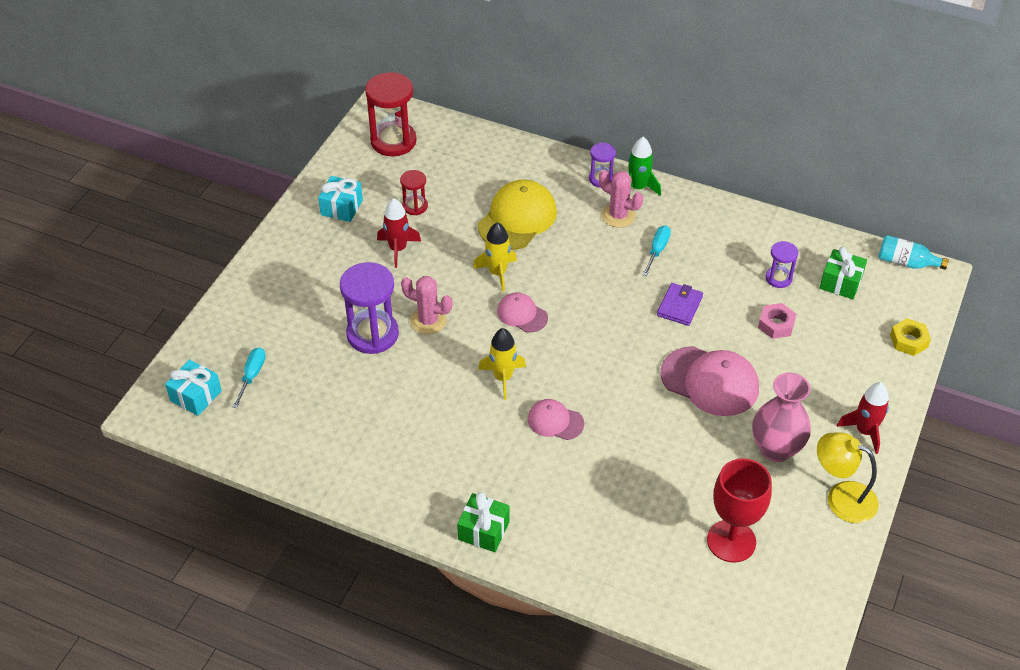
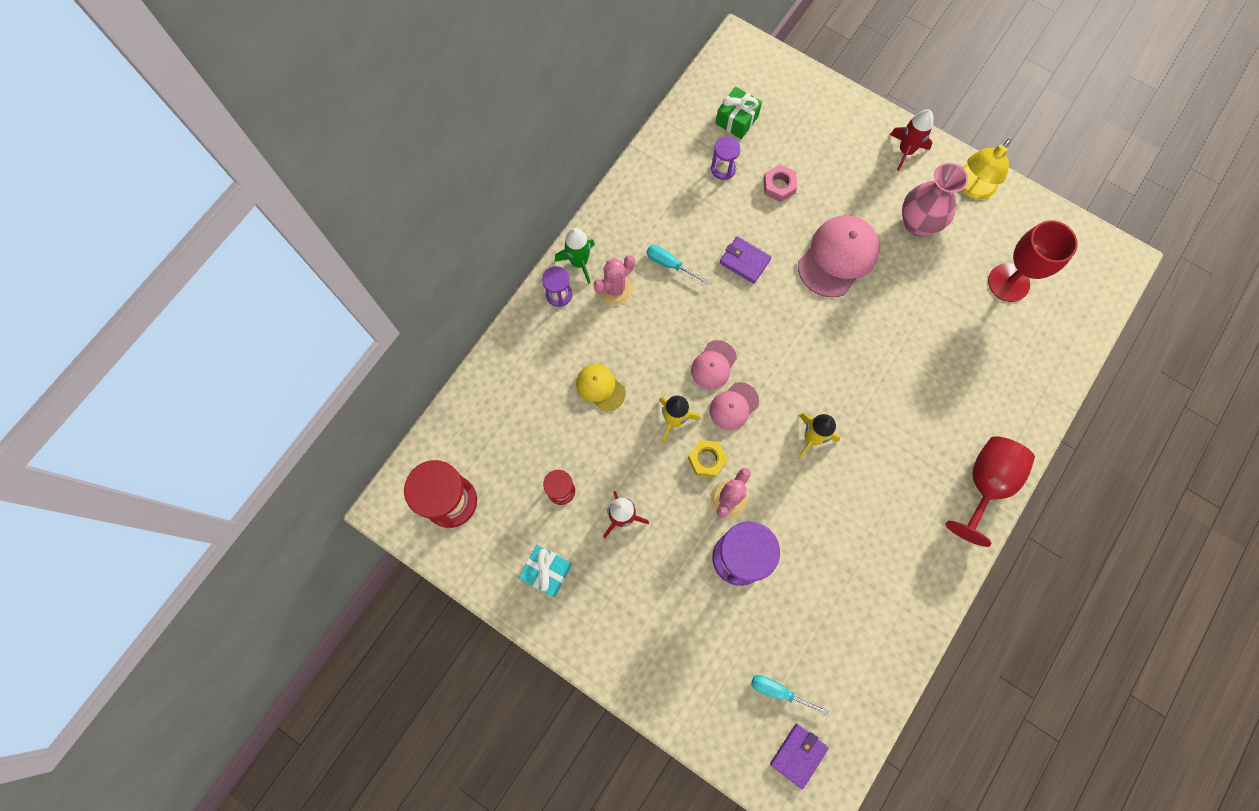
camera: 80 degrees left, 25 degrees up
turquoise gift [165,359,222,416] -> purple wallet [770,723,829,789]
green gift [457,492,510,552] -> red goblet [945,436,1035,547]
yellow cap [478,179,557,250] -> yellow cap [576,364,626,411], size x0.56
pink cap [528,399,584,440] -> pink cap moved to [691,340,737,390]
turquoise bottle [878,235,949,270] -> none
yellow nut [890,318,931,356] -> yellow nut moved to [688,440,728,477]

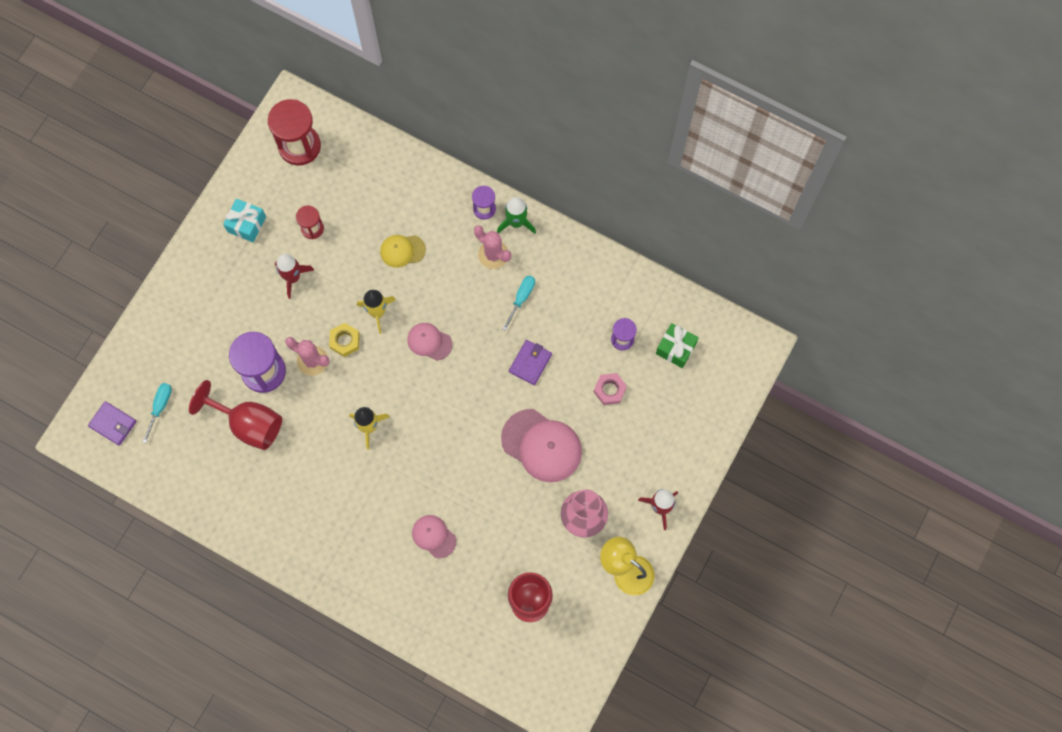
camera: 85 degrees right, 0 degrees up
yellow cap [576,364,626,411] -> yellow cap turned 135 degrees counterclockwise [380,235,426,267]
pink cap [709,382,759,430] -> pink cap moved to [412,515,456,558]
red goblet [945,436,1035,547] -> red goblet moved to [189,380,282,450]

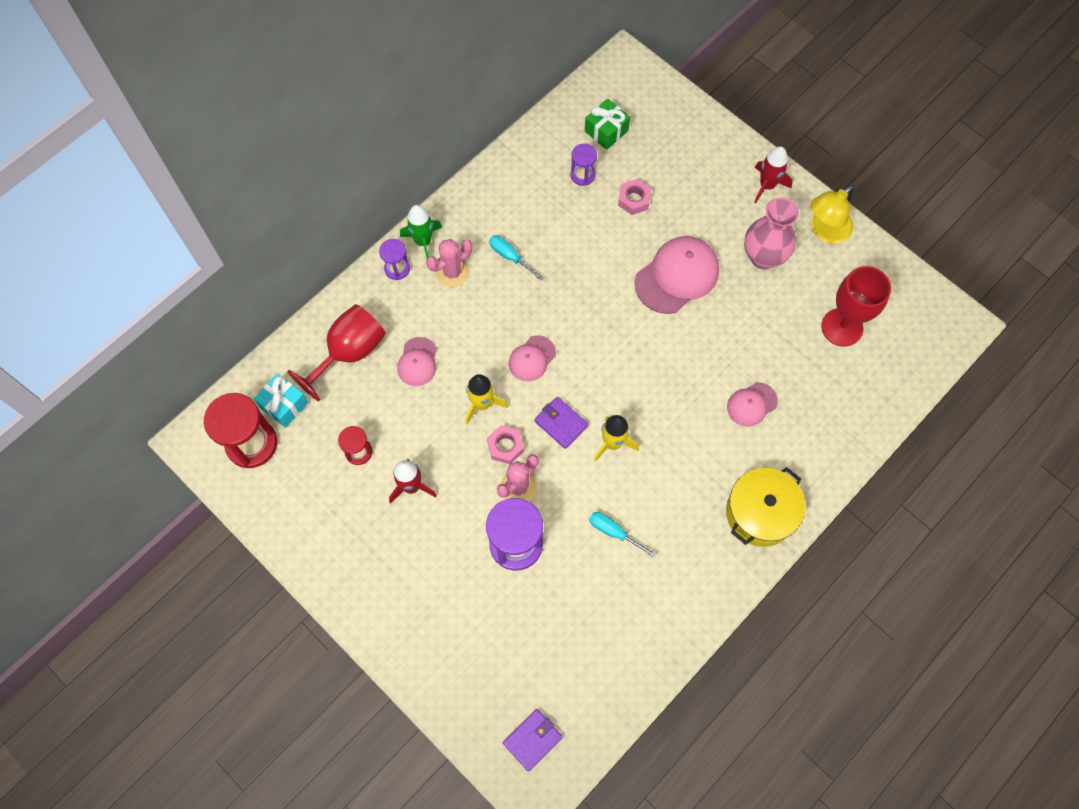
camera: 75 degrees left, 5 degrees down
turquoise screwdriver [142,383,172,443] -> turquoise screwdriver moved to [589,512,656,557]
red goblet [189,380,282,450] -> red goblet moved to [287,304,386,402]
turquoise gift [223,199,266,242] -> turquoise gift moved to [254,374,308,428]
yellow nut [329,323,360,357] -> pink nut [487,425,524,464]
yellow cap [380,235,426,267] -> pink cap [397,337,437,386]
purple wallet [509,340,552,385] -> purple wallet moved to [534,397,588,449]
none -> yellow pot [726,467,805,547]

